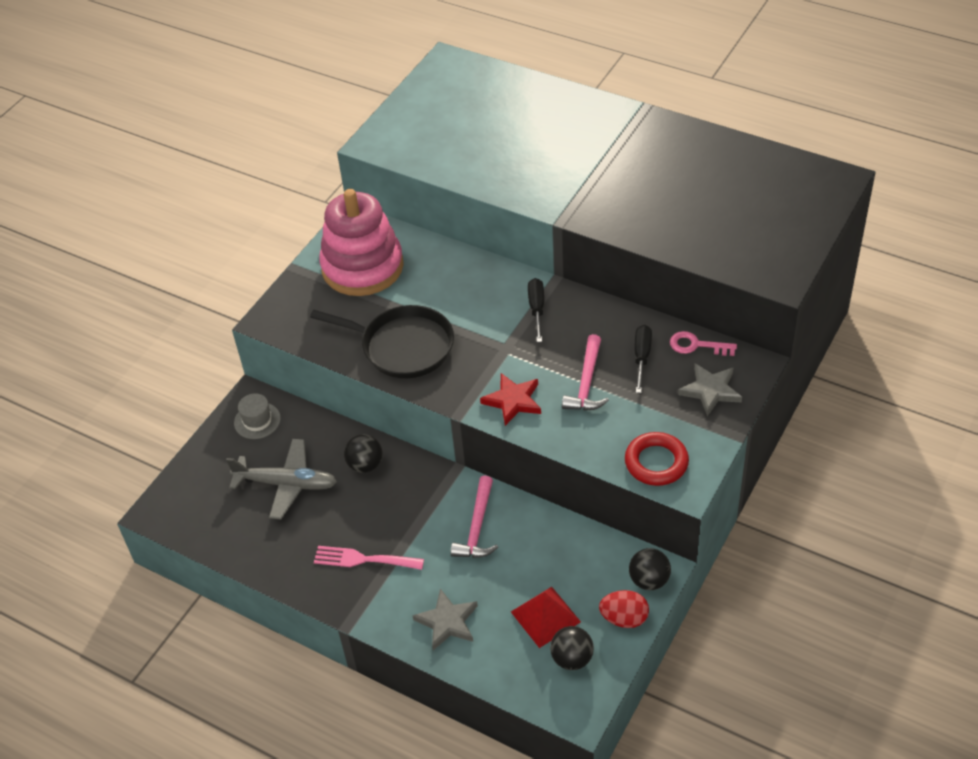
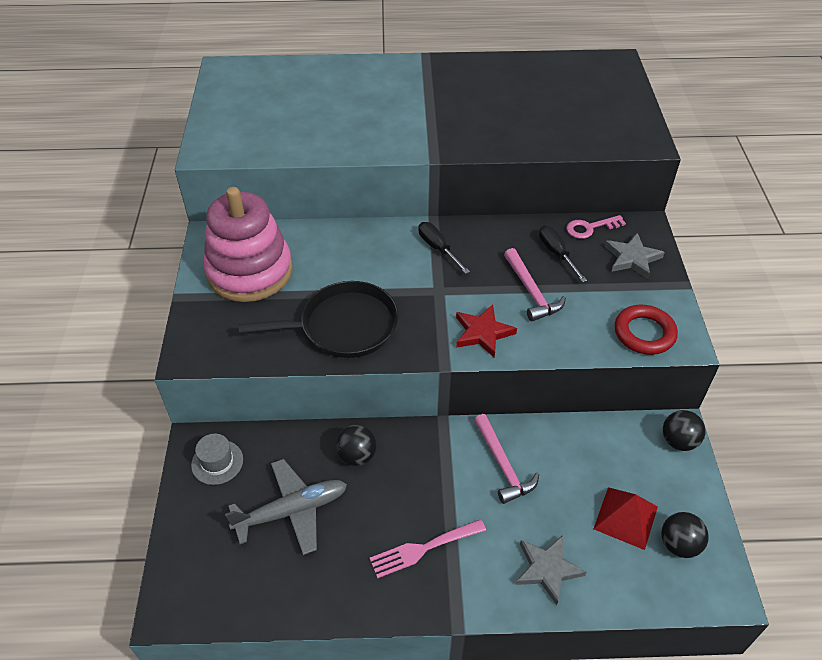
camera: 35 degrees left, 0 degrees up
red egg [599,590,649,628] -> none

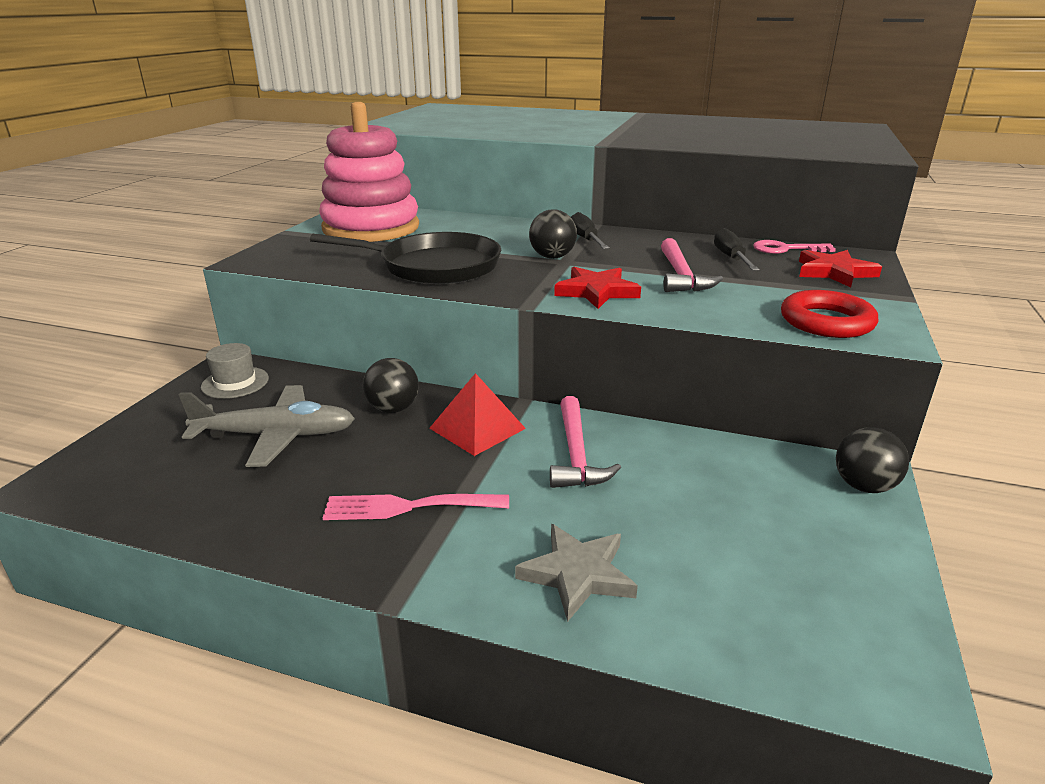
camera: 20 degrees right, 20 degrees down
red pyramid [594,487,658,550] -> red pyramid moved to [429,373,526,456]
grey star [605,233,665,279] -> red star [799,250,882,287]
black ball [661,512,709,558] -> black ball moved to [529,209,577,259]

